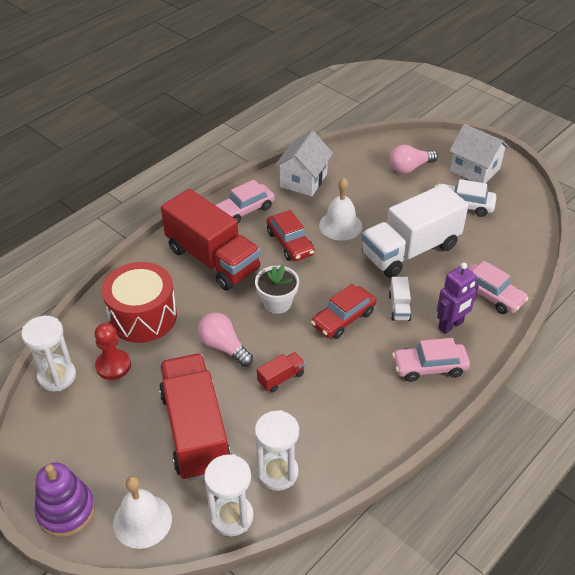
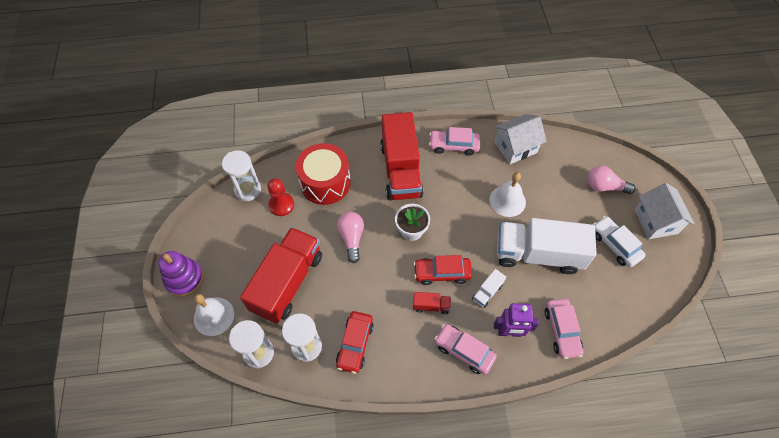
camera: 40 degrees right, 15 degrees up
red truck [257,352,305,392] -> red truck moved to [413,292,451,314]
red car [267,210,315,261] -> red car moved to [336,311,374,374]

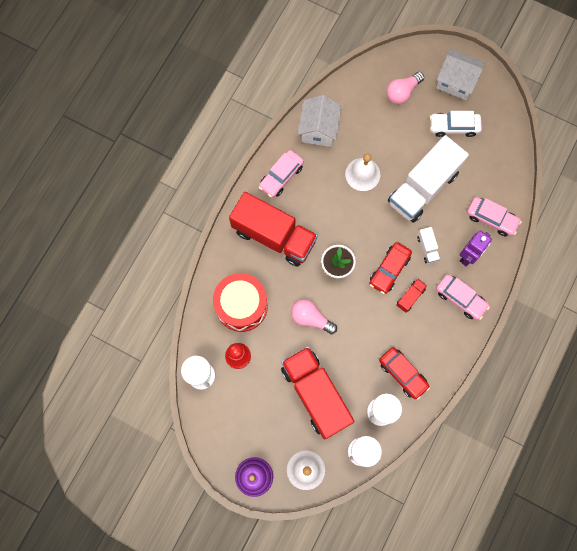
camera: 55 degrees left, 15 degrees up
pink car [434,324,497,374] -> pink car turned 120 degrees counterclockwise [436,274,490,320]

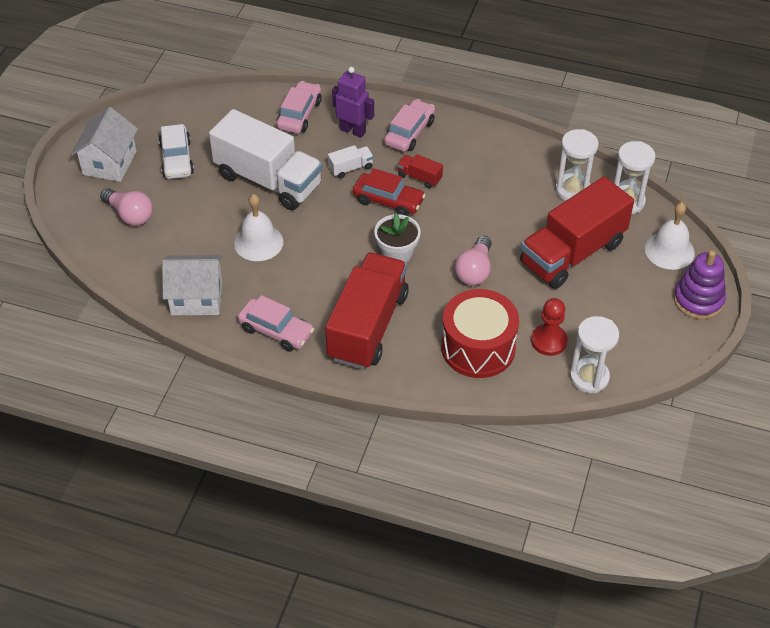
camera: 100 degrees left, 25 degrees down
red car [379,347,430,400] -> none

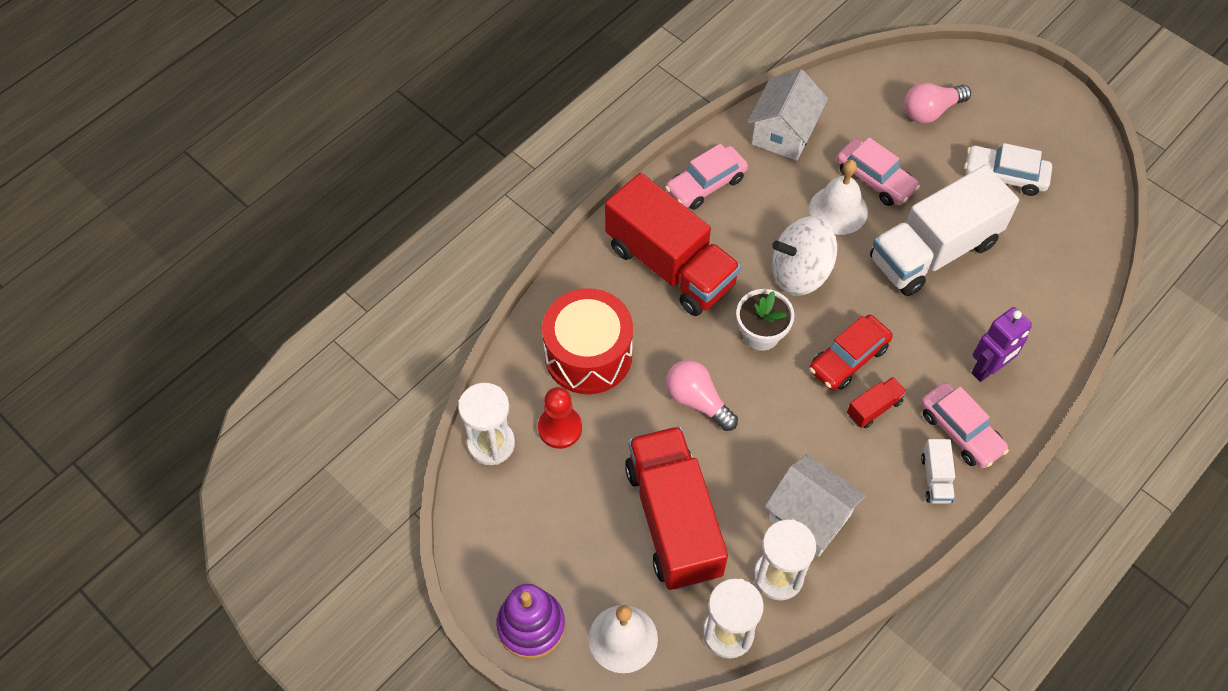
camera: 115 degrees right, 10 degrees up
white house [71,107,138,182] -> white house moved to [765,454,866,557]
pink car [277,81,322,133] -> pink car moved to [837,137,920,206]
white truck [328,145,374,179] -> white truck moved to [921,439,955,504]
none -> white spinning top [772,216,837,296]

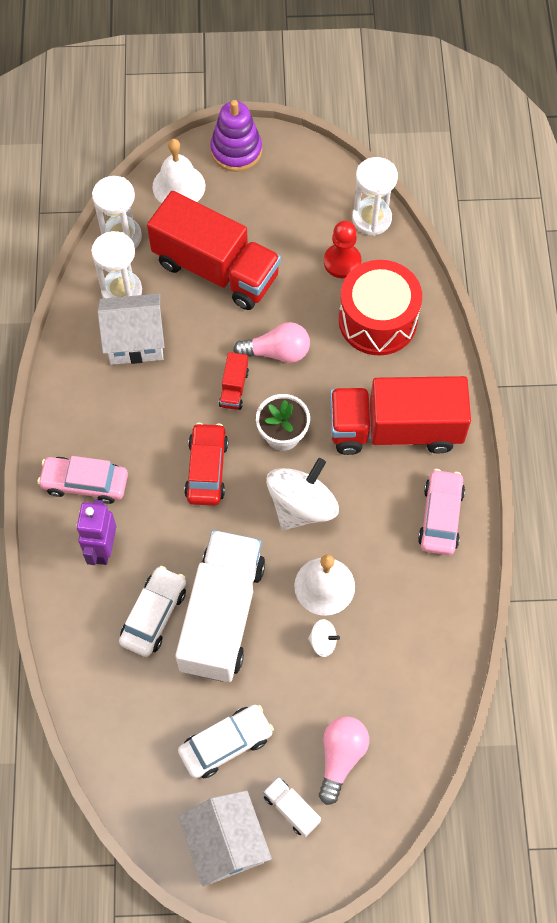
camera: 135 degrees right, 5 degrees up
white house [748,69,828,161] -> white house moved to [179,790,272,886]
pink car [837,137,920,206] -> white spinning top [308,619,340,657]
red truck [847,377,907,428] -> red truck moved to [219,352,249,410]
white truck [921,439,955,504] -> white truck moved to [263,777,321,837]
none -> white car [119,566,186,657]

